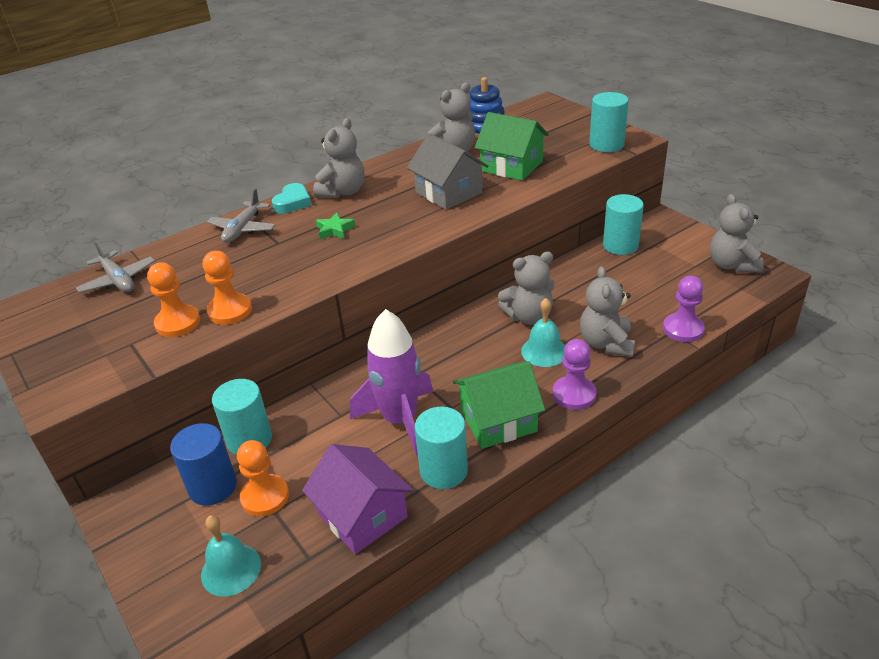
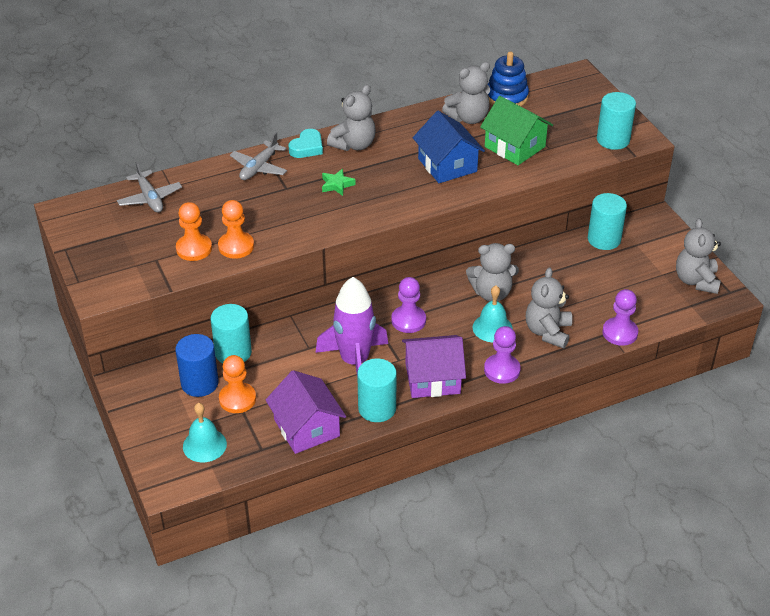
camera: 10 degrees right, 5 degrees up
grey house [407,133,488,210] -> blue house [413,111,485,183]
green house [453,361,545,449] -> purple house [402,335,466,398]
none -> purple pawn [391,277,426,333]

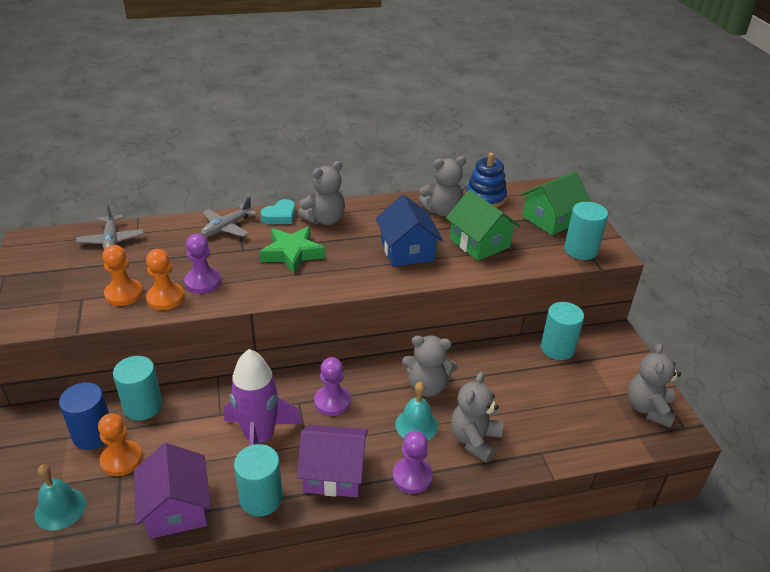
camera: 10 degrees right, 5 degrees down
green star [322,169,356,196] -> green star [259,226,325,274], size x1.84
purple pawn [602,289,638,346] -> purple pawn moved to [184,234,221,294]
none -> green house [520,171,591,235]

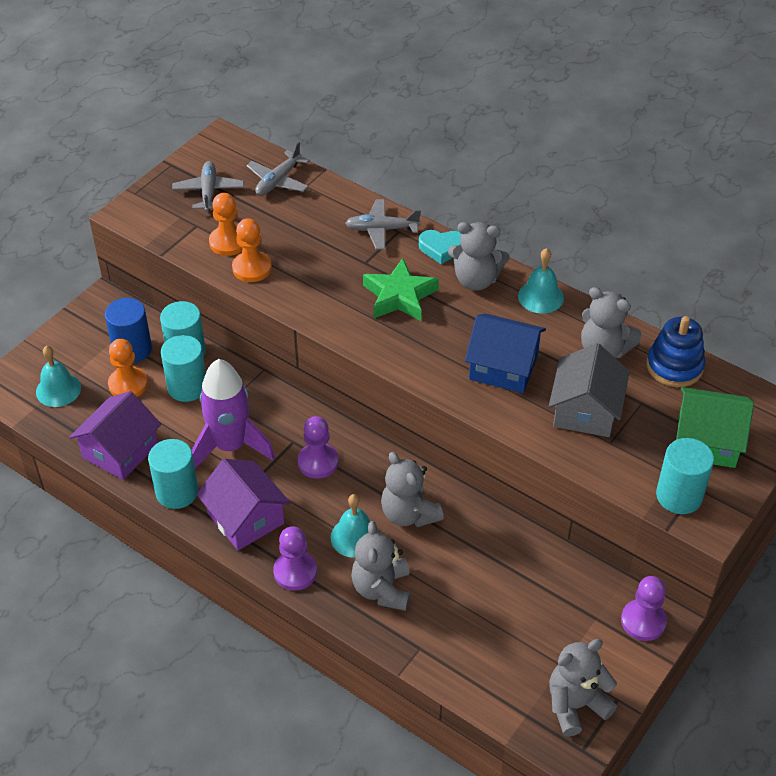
camera: 50 degrees right, 10 degrees up
purple pawn [184,234,221,294] -> purple pawn moved to [621,576,667,641]
blue house [376,195,443,267] -> blue house turned 75 degrees clockwise [465,313,546,393]
green house [446,190,520,261] -> grey house [549,343,630,437]
grey teddy bear [451,372,503,463] -> grey teddy bear turned 75 degrees counterclockwise [351,521,410,611]
turquoise cylinder [541,302,584,360] -> turquoise cylinder moved to [161,335,206,402]
none -> grey plane [172,161,244,212]
none -> turquoise bell [518,248,564,314]

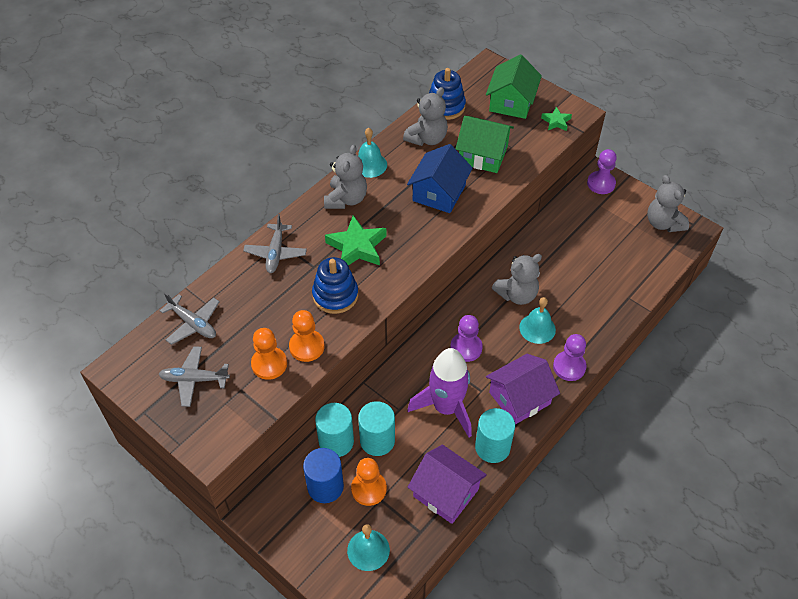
camera: 85 degrees left, 5 degrees up
grey teddy bear [351,521,410,611] -> none
turquoise heart [419,230,461,264] -> none
grey house [549,343,630,437] -> green house [456,116,514,173]
turquoise cylinder [656,438,714,514] -> green star [541,107,572,131]
none -> blue stacking toy [312,257,358,314]

